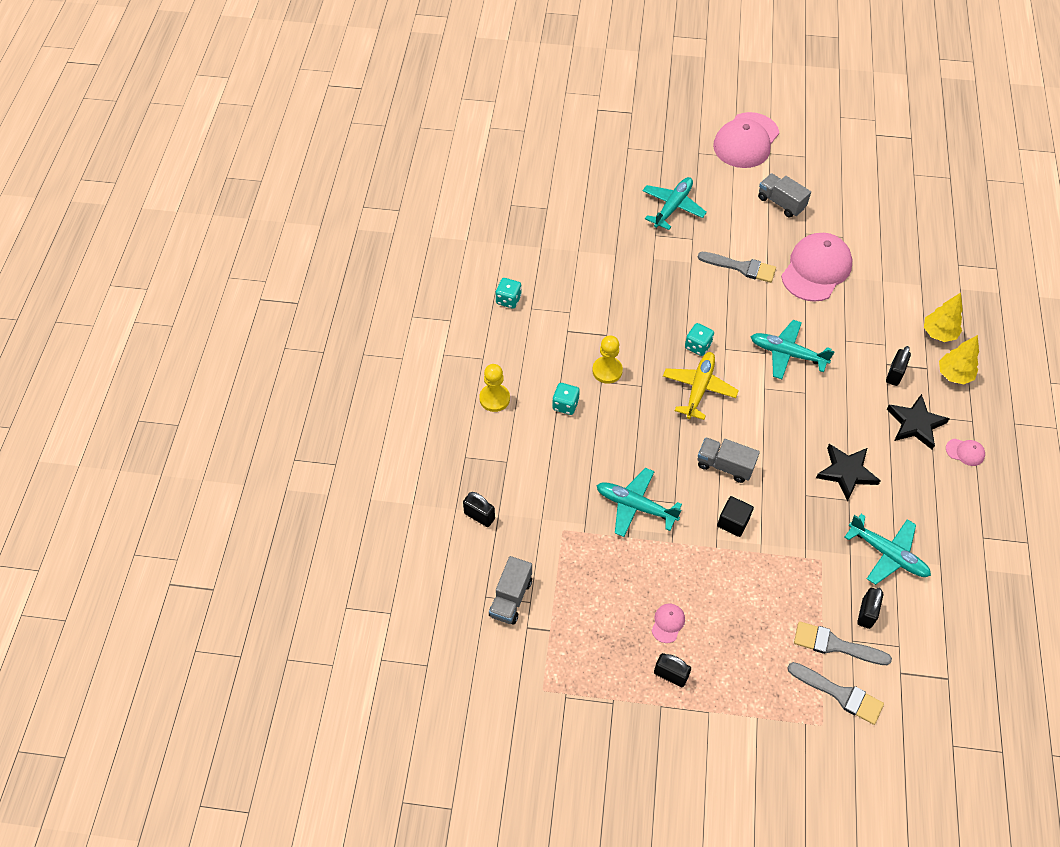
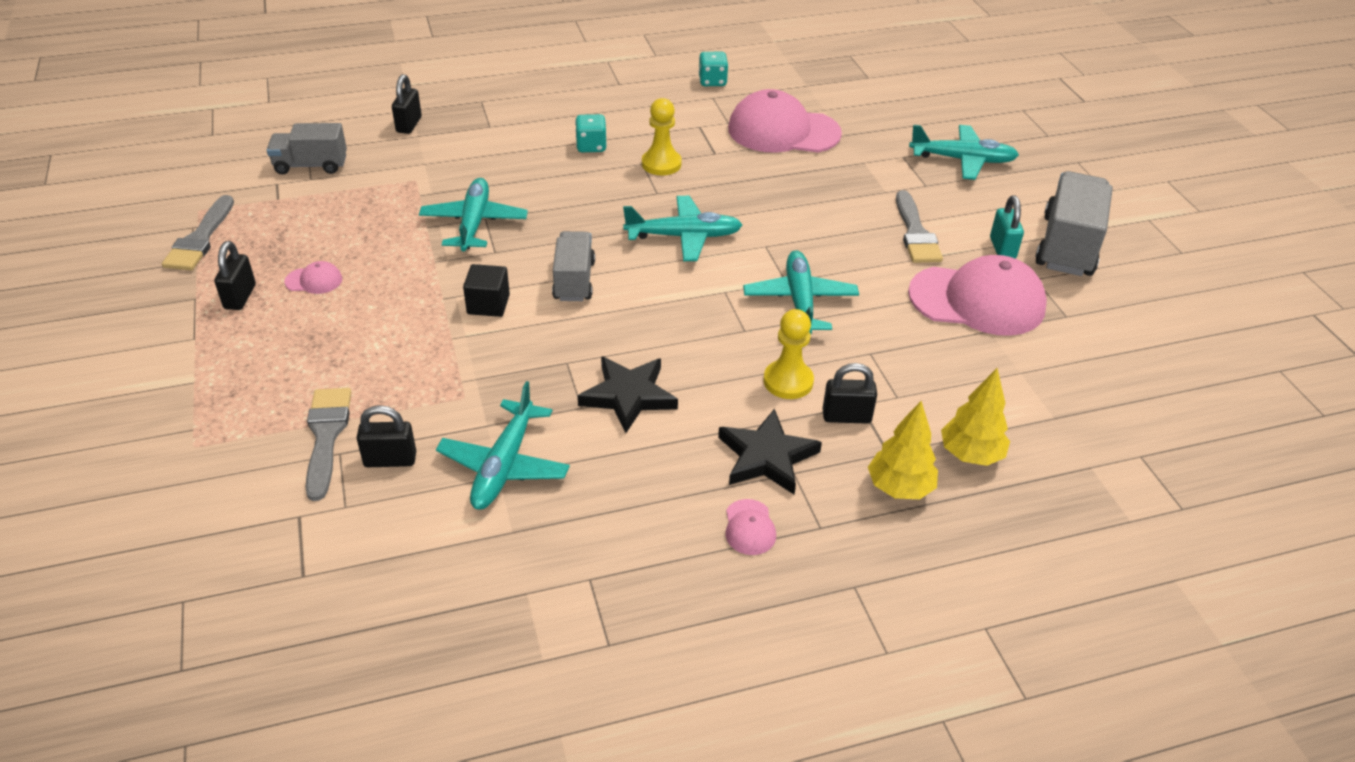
camera: 65 degrees right, 15 degrees down
yellow pawn [479,364,510,412] -> yellow pawn moved to [764,309,814,399]
yellow plane [663,352,739,420] -> turquoise plane [623,196,742,261]
turquoise dice [685,323,714,356] -> none
pink cap [713,112,779,168] -> pink cap moved to [728,89,842,153]
grey truck [758,174,811,218] -> grey truck [1035,171,1113,276], size x1.57
grey brush [788,662,884,725] -> grey brush moved to [162,195,234,270]
none -> turquoise padlock [990,196,1024,259]

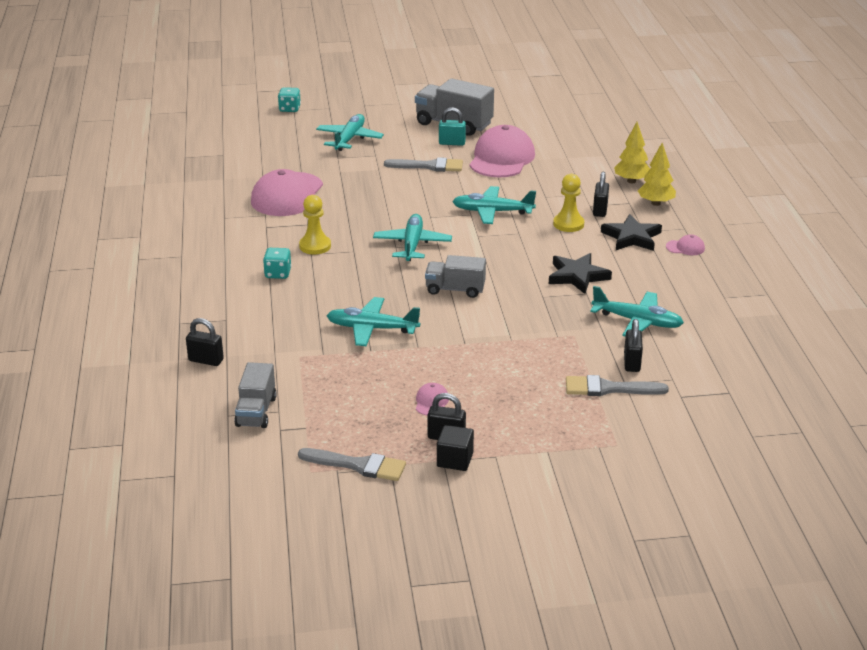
camera: 80 degrees left, 10 degrees down
black cube [463,264,510,317] -> black cube moved to [437,425,474,471]
turquoise dice [698,52,728,86] -> turquoise dice moved to [278,87,301,112]

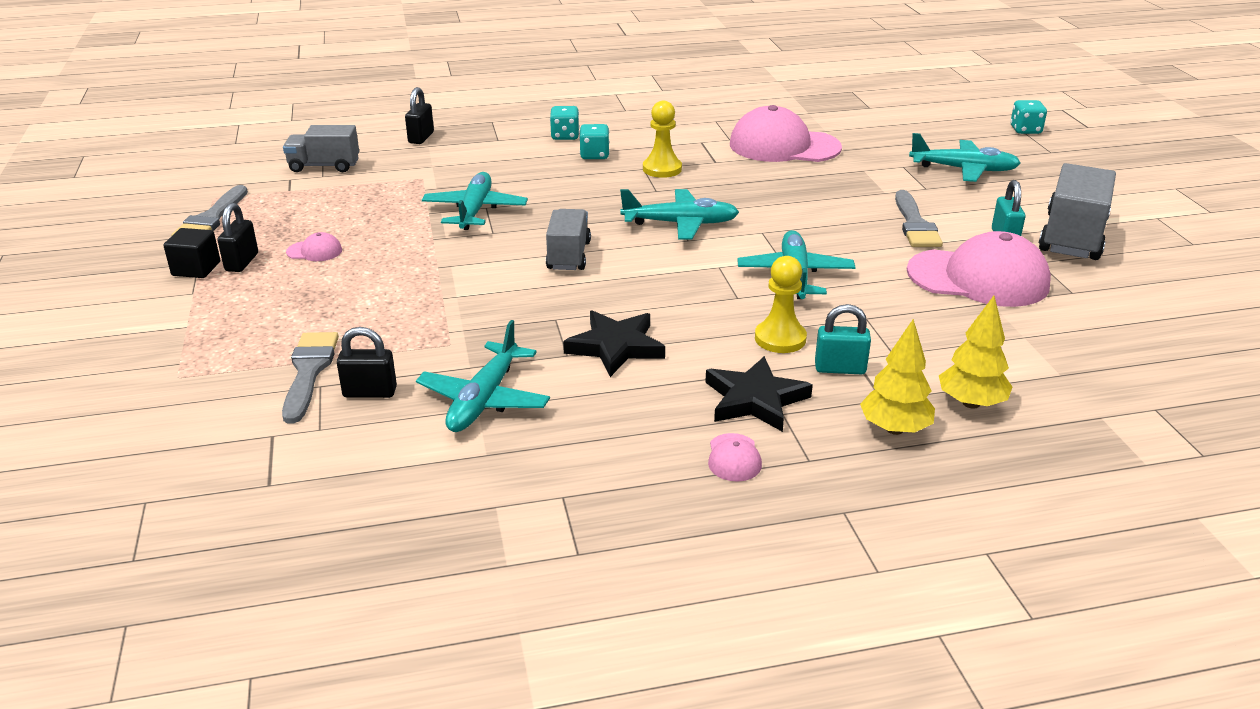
camera: 85 degrees right, 0 degrees up
black padlock [593,172,609,217] -> turquoise padlock [815,304,871,374]
none -> turquoise dice [550,106,579,140]

